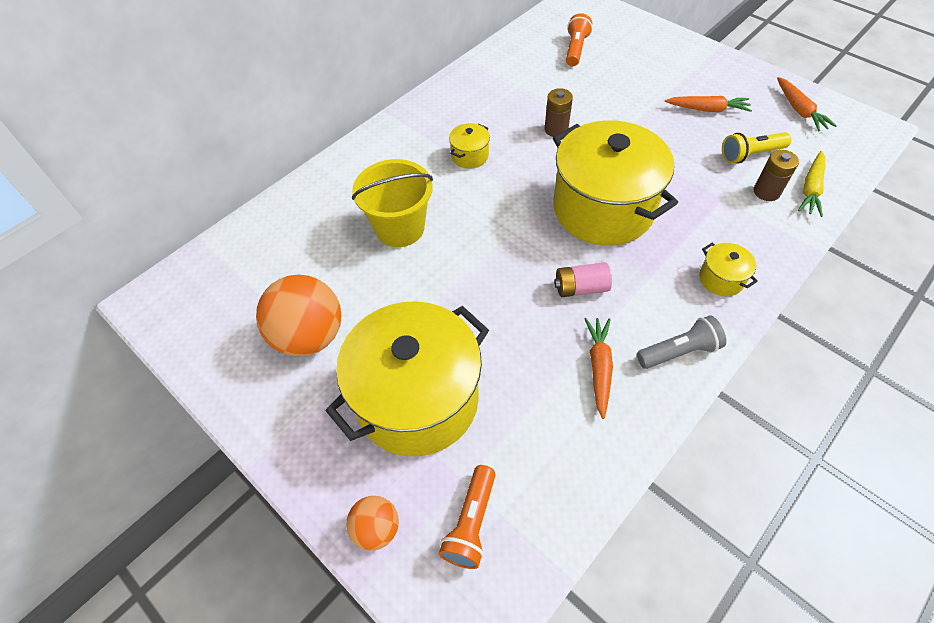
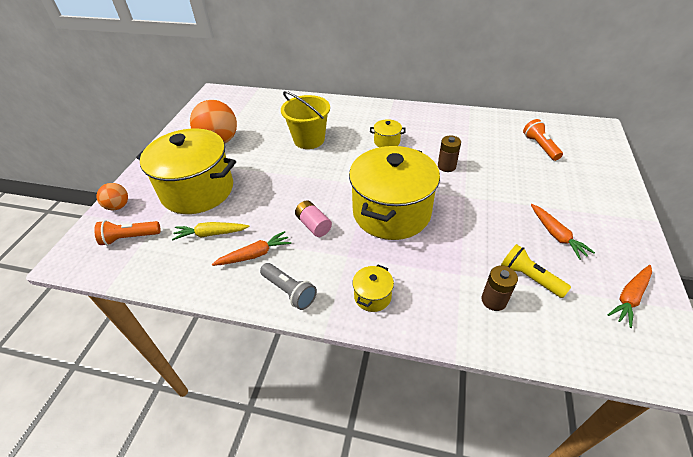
camera: 60 degrees right, 10 degrees down
orange flashlight [566,13,592,66] -> orange flashlight turned 90 degrees counterclockwise [523,119,563,161]
yellow carrot [798,151,825,217] -> yellow carrot moved to [172,222,250,240]

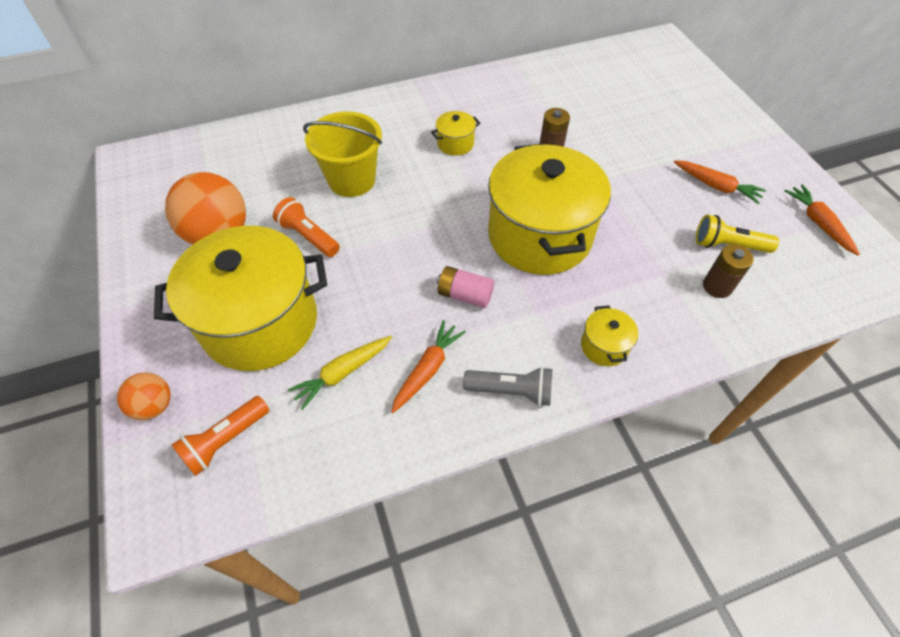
camera: 35 degrees left, 10 degrees up
orange flashlight [523,119,563,161] -> orange flashlight moved to [273,197,340,257]
orange carrot [608,265,652,328] -> orange carrot turned 150 degrees clockwise [785,184,860,256]

